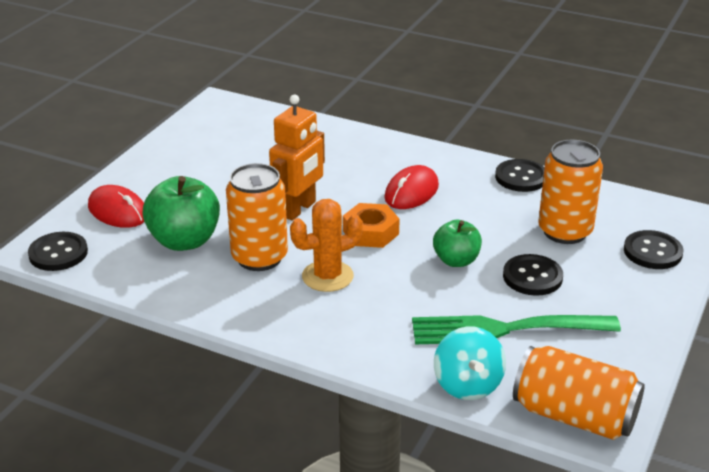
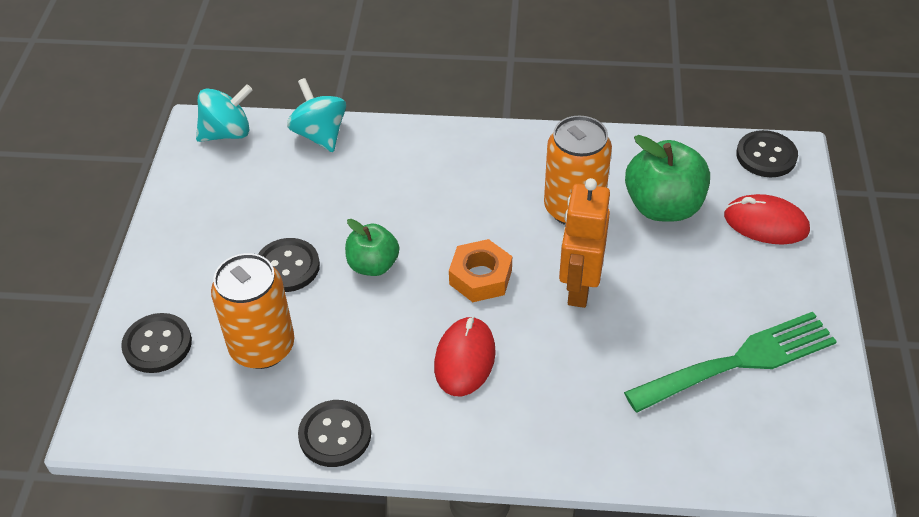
camera: 160 degrees right, 15 degrees up
orange cactus [290,199,363,292] -> none
green fork [412,315,621,344] -> green fork moved to [624,312,837,413]
orange can [513,346,645,440] -> turquoise spinning top [196,84,253,142]

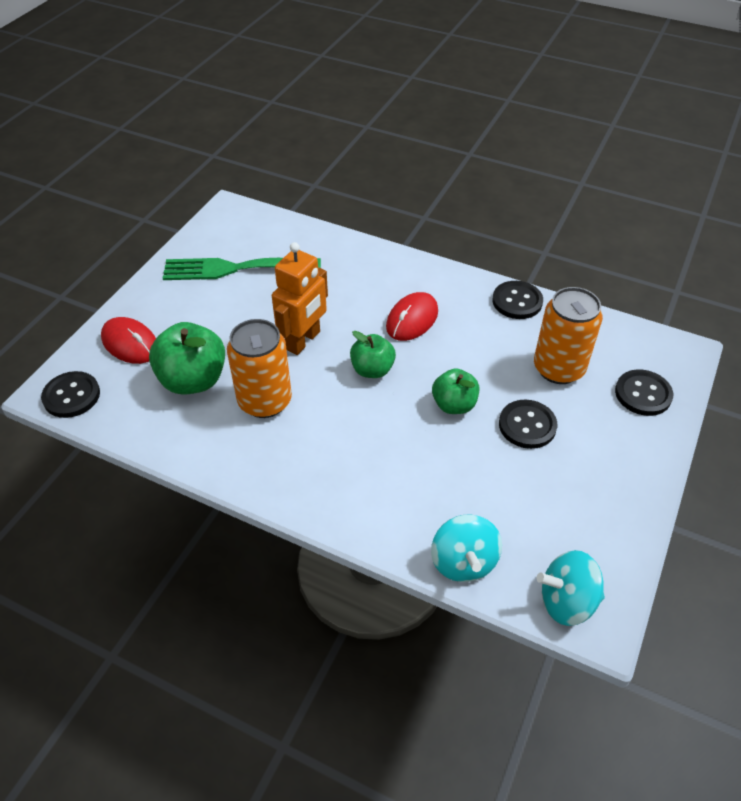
camera: 160 degrees left, 0 degrees up
orange nut [449,239,512,302] -> green apple [350,331,396,378]

